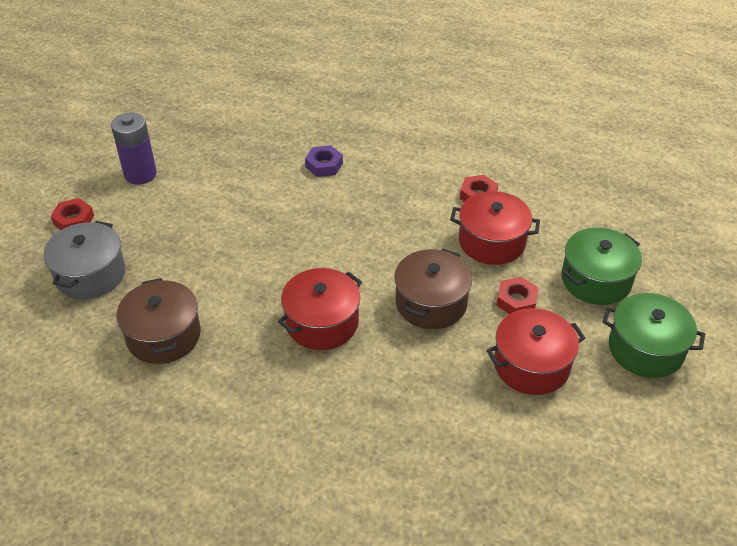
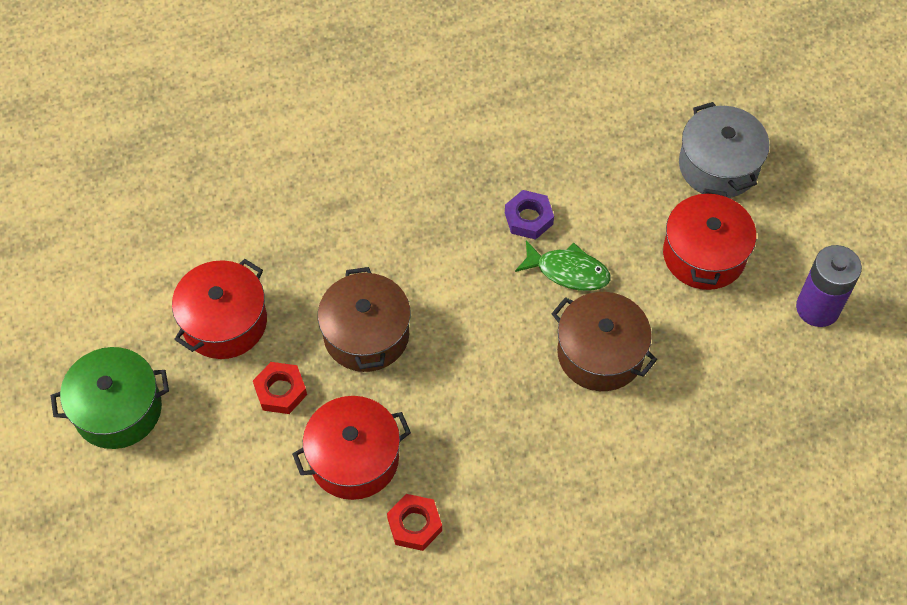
camera: 145 degrees right, 15 degrees up
red nut [51,198,94,230] -> none
brown pot [117,278,201,364] -> brown pot moved to [551,292,657,391]
red pot [278,268,362,350] -> red pot moved to [663,189,756,290]
purple nut [305,145,343,177] -> purple nut moved to [505,190,554,240]
green pot [561,227,642,305] -> none
none -> green fish [515,240,610,291]

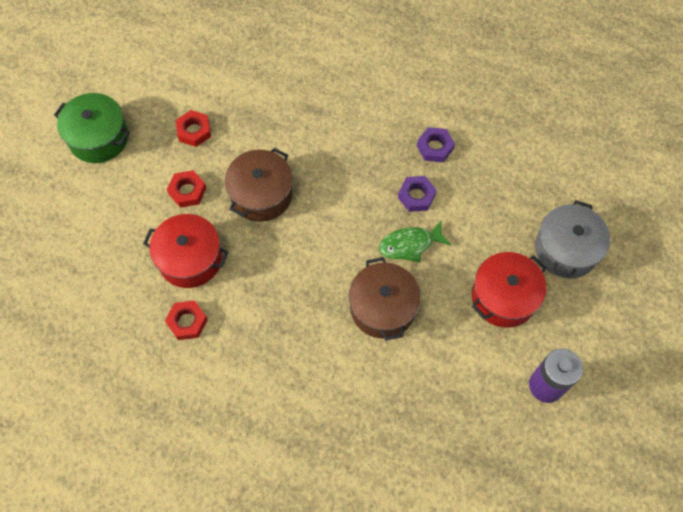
camera: 40 degrees right, 5 degrees up
red pot [172,259,267,359] -> red nut [176,110,211,147]
green fish [515,240,610,291] -> green fish turned 105 degrees clockwise [379,220,451,263]
none -> purple nut [417,127,455,163]

